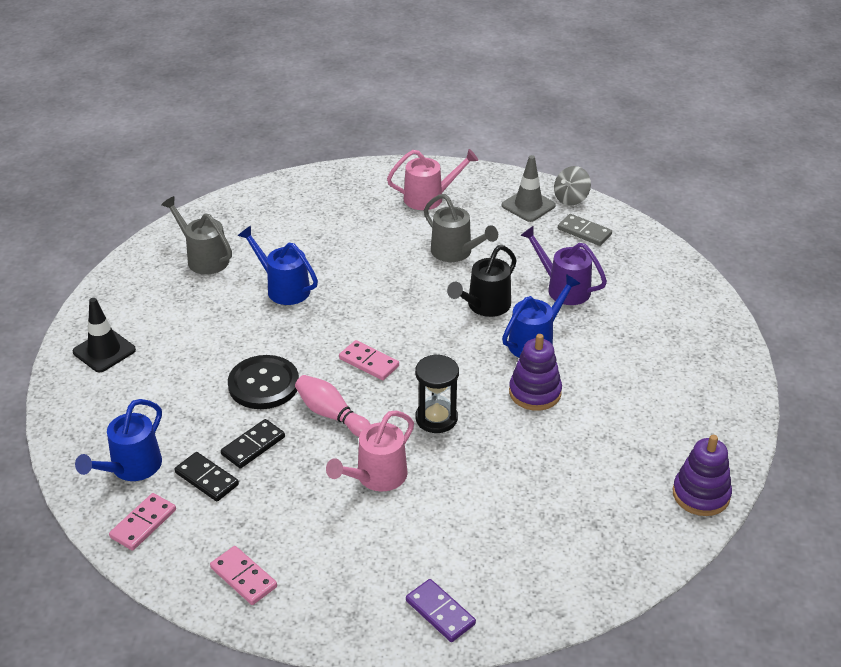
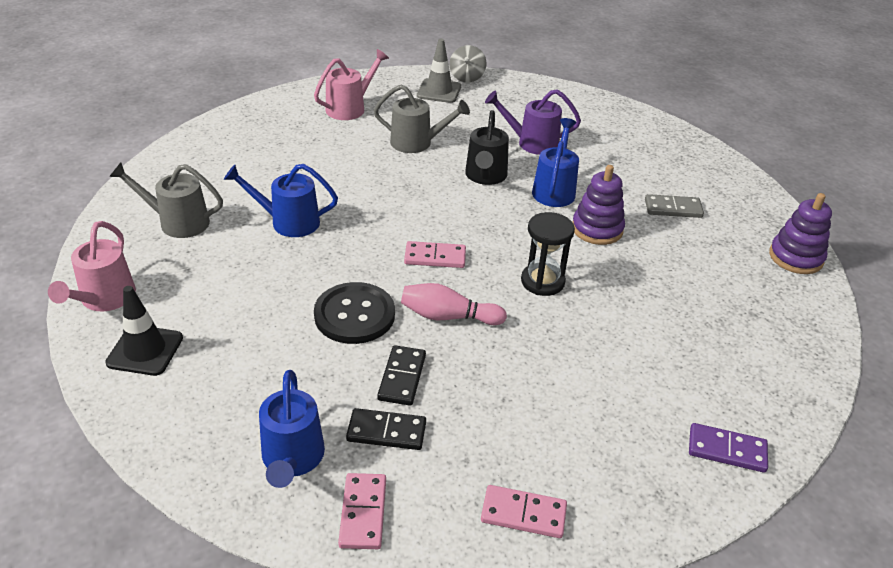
camera: 35 degrees left, 0 degrees up
pink watering can [326,410,414,491] -> pink watering can moved to [48,221,136,312]
grey domino [558,214,612,246] -> grey domino moved to [645,194,704,218]

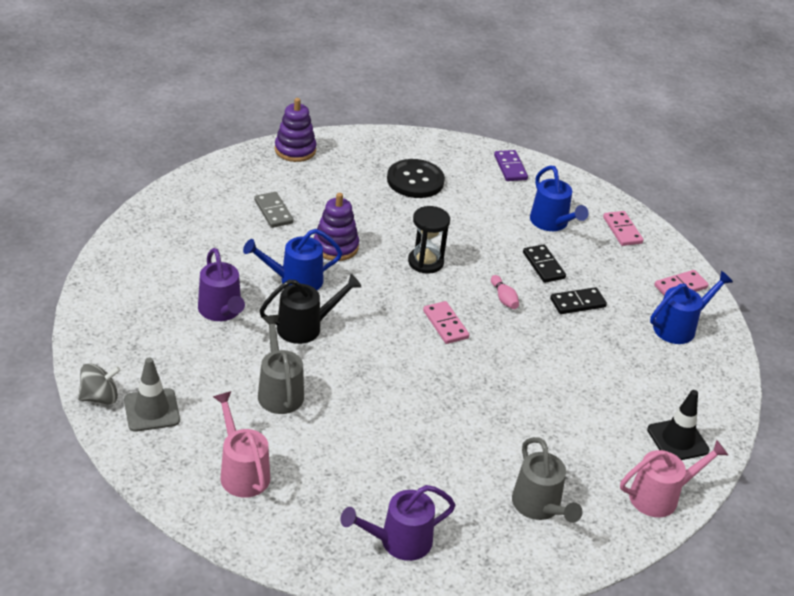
camera: 120 degrees left, 0 degrees up
blue watering can [224,164,338,237] -> blue watering can moved to [530,165,589,231]
pink watering can [314,49,389,120] -> pink watering can turned 45 degrees clockwise [213,391,270,498]
black button [314,282,395,344] -> black button moved to [387,159,445,198]
black domino [346,408,426,450] -> black domino moved to [523,244,566,283]
pink bowling pin [401,283,507,325] -> pink bowling pin [491,275,519,309], size x0.63
none -> purple watering can [340,485,456,561]

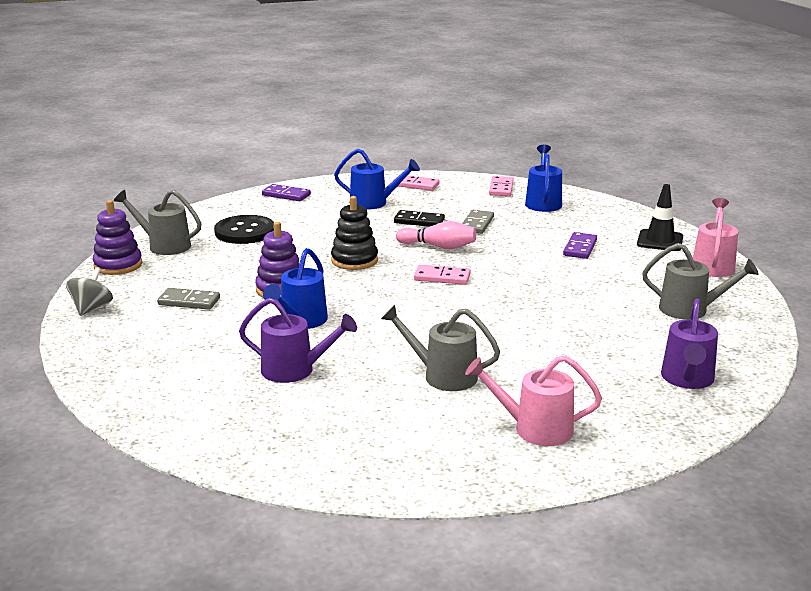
camera: 50 degrees left, 15 degrees down
grey spinning top [78,363,121,404] -> grey spinning top moved to [66,267,113,316]
grey traffic cone [124,357,180,432] -> none
black watering can [259,274,361,344] -> none
black hourglass [408,206,450,274] -> black stacking toy [331,196,378,270]
pink bowling pin [491,275,519,309] -> pink bowling pin [396,221,476,249], size x1.58
black domino [550,287,607,314] -> grey domino [462,210,494,234]
none -> grey watering can [114,190,202,255]
none -> purple domino [563,232,597,259]

